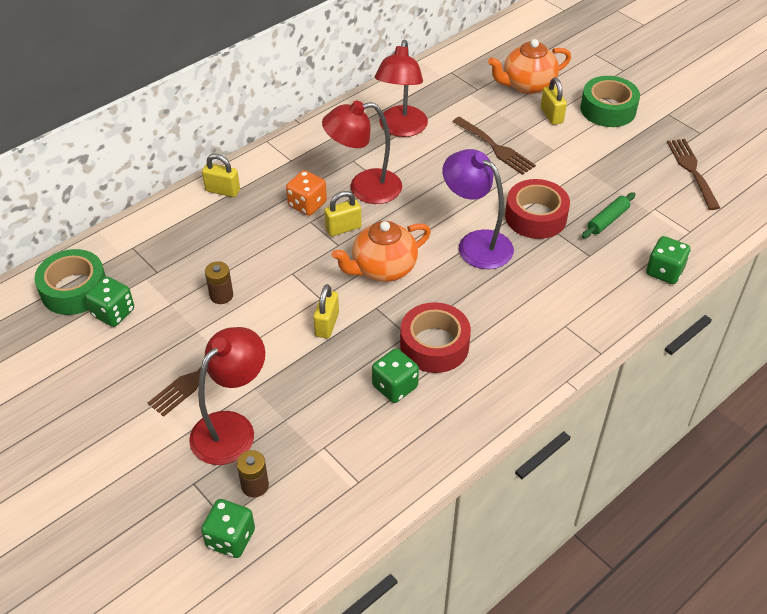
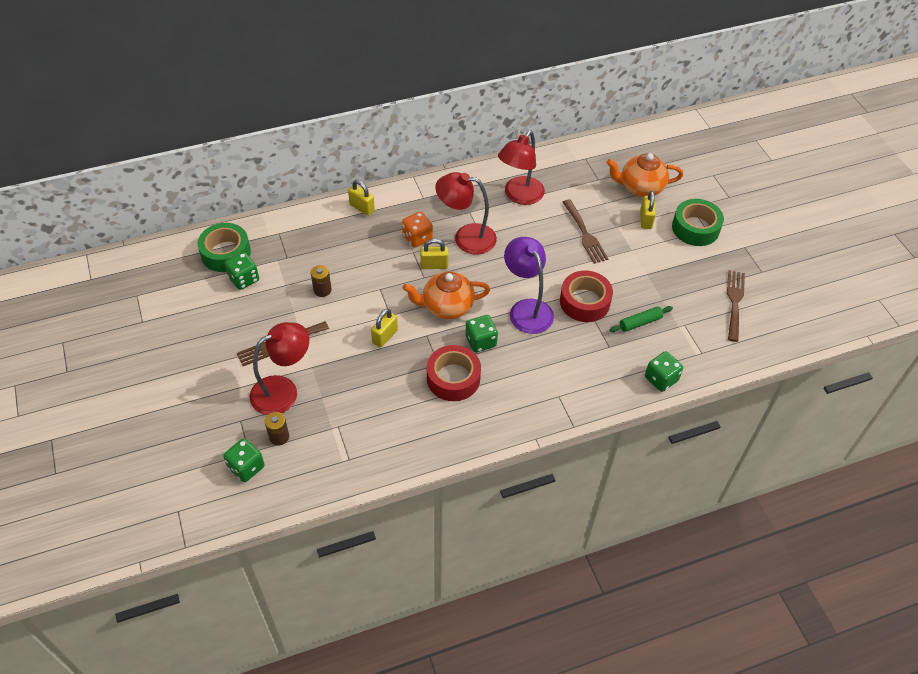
camera: 20 degrees right, 5 degrees up
green dice [372,348,419,403] -> green dice moved to [465,315,498,352]

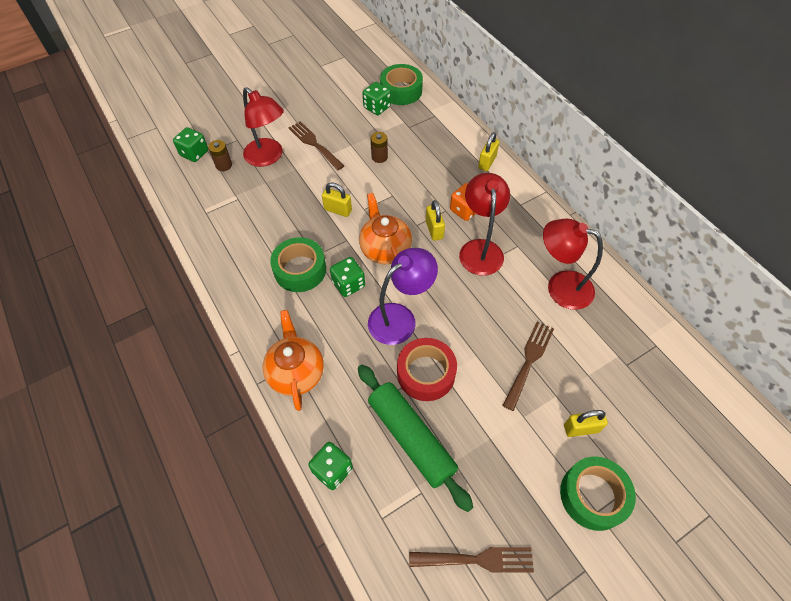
camera: 80 degrees right, 5 degrees up
red tape [427,345,481,401] -> green tape [270,237,326,292]
brown fork [563,199,608,264] -> brown fork turned 150 degrees clockwise [502,322,554,411]
orange teapot [606,153,683,197] -> orange teapot moved to [263,310,324,411]
green rolling pin [610,306,673,332] -> green rolling pin [358,364,473,512], size x2.05

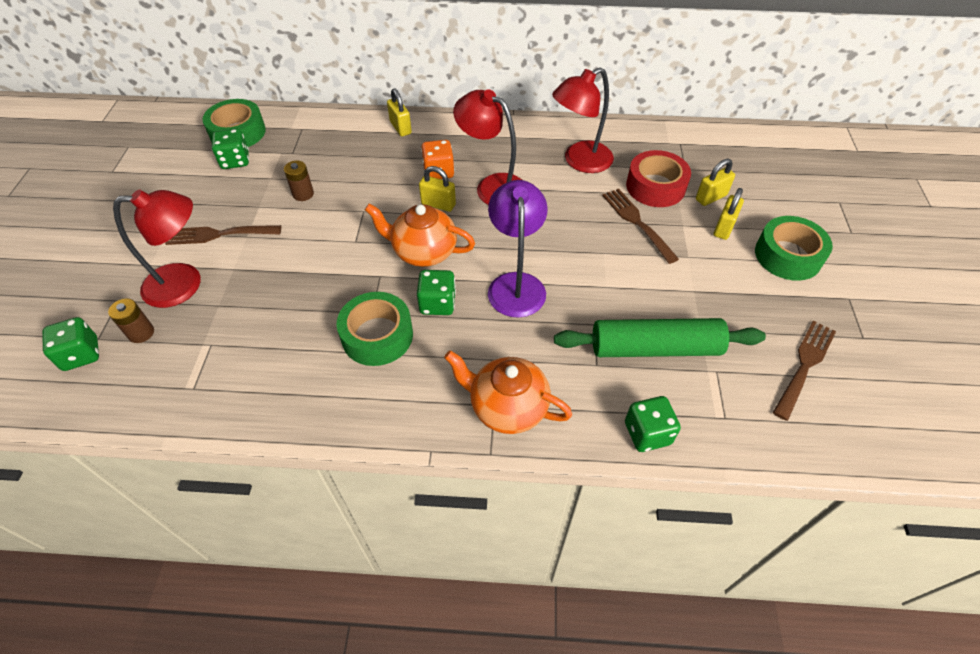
camera: 55 degrees left, 5 degrees down
yellow padlock [322,183,352,217] -> yellow padlock moved to [696,159,735,206]
red tape [397,338,457,401] -> red tape moved to [626,150,691,207]

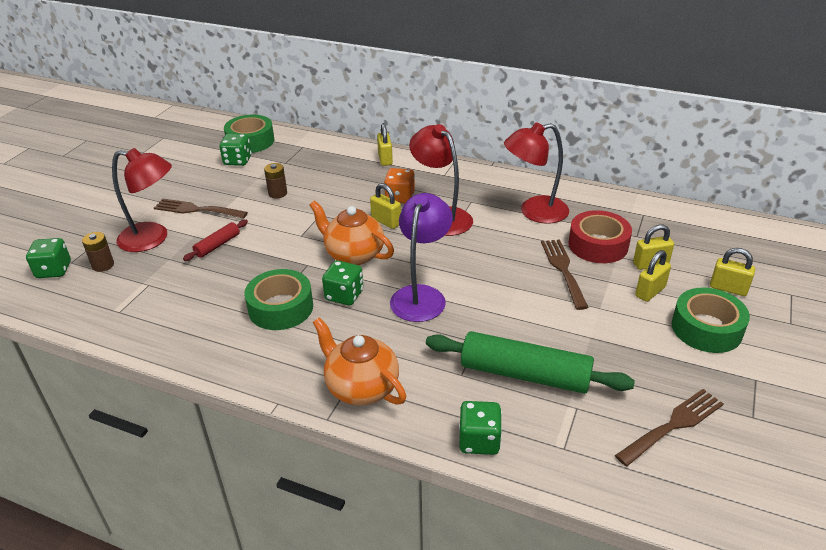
camera: 20 degrees right, 15 degrees down
none -> red rolling pin [183,220,248,261]
none -> yellow padlock [710,248,755,296]

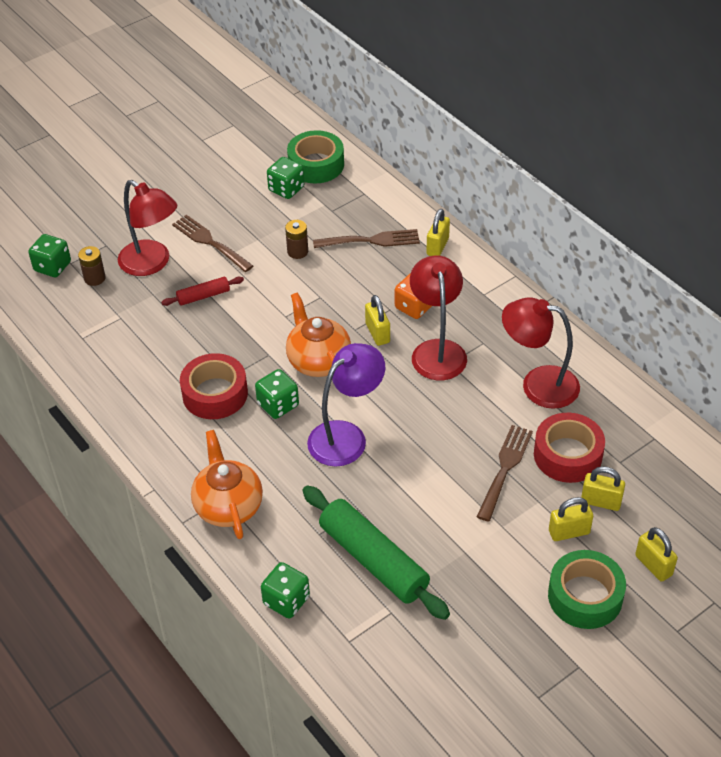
camera: 30 degrees right, 10 degrees up
green tape [244,269,313,330] -> red tape [180,353,248,419]
brown fork [615,389,723,466] -> brown fork moved to [313,229,420,248]

